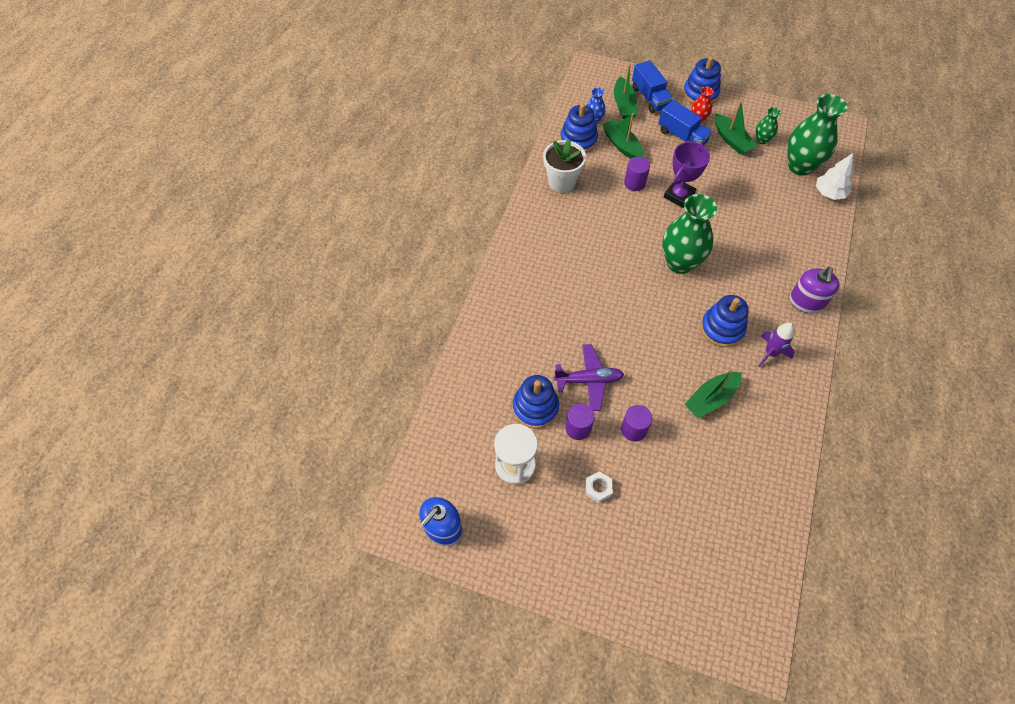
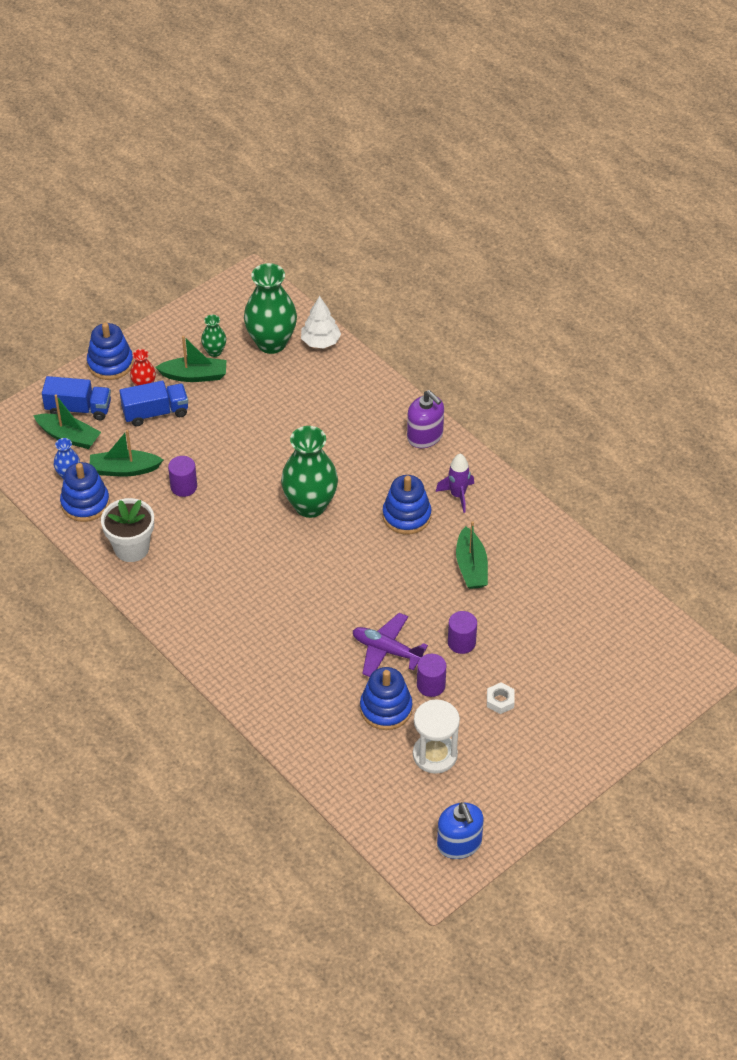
camera: 60 degrees left, 10 degrees down
purple plane [554,344,624,411] -> purple plane turned 90 degrees counterclockwise [353,613,428,677]
purple trophy [664,142,710,208] -> none

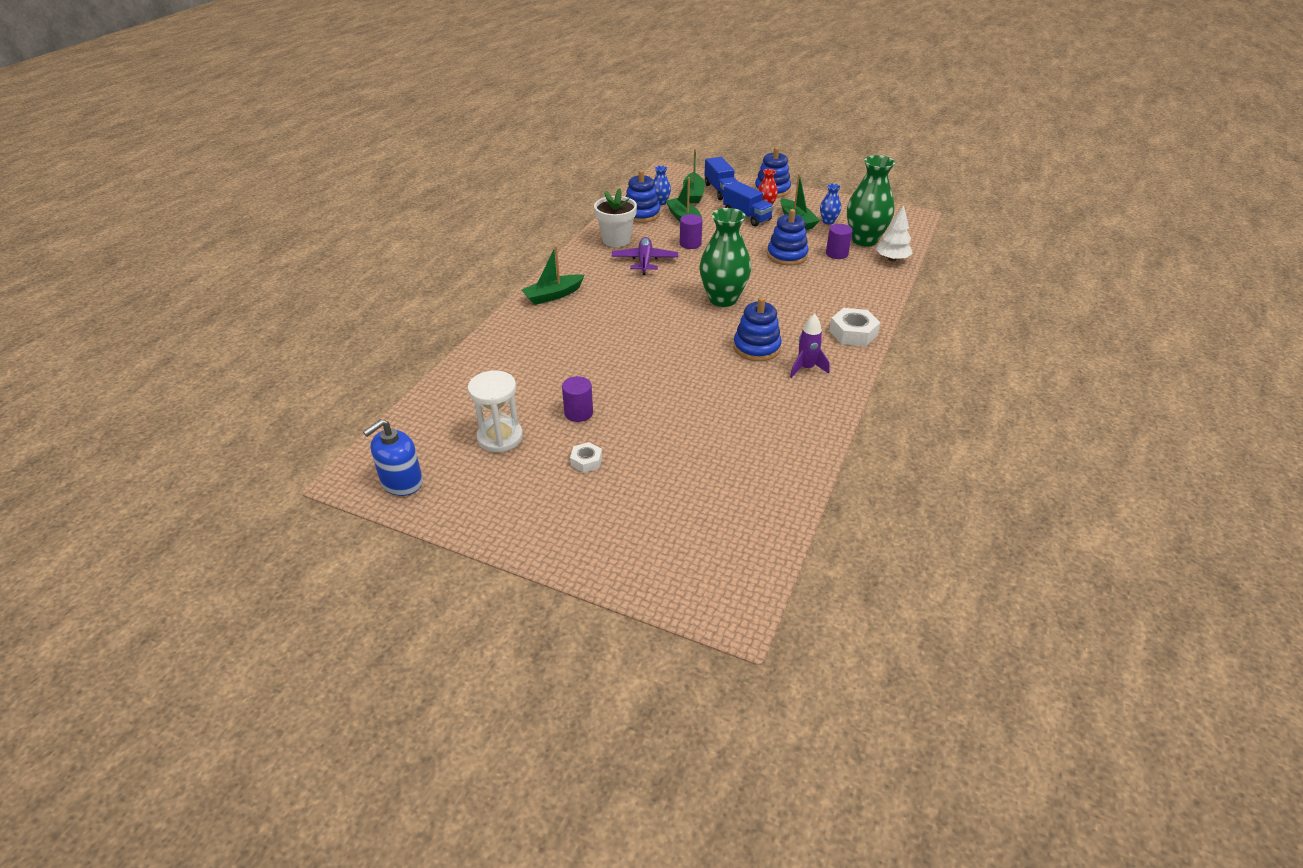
camera: 65 degrees right, 10 degrees down
green vase [201,315,226,357] -> blue vase [820,183,841,225]
purple plane [353,613,428,677] -> purple plane moved to [612,237,678,275]
blue stacking toy [360,667,412,730] -> blue stacking toy moved to [767,209,808,265]
purple soap dispenser [407,390,444,448] -> white nut [829,308,881,346]
purple cylinder [448,611,477,654] -> purple cylinder moved to [826,224,853,259]
green boat [456,521,488,589] -> green boat moved to [522,245,585,305]

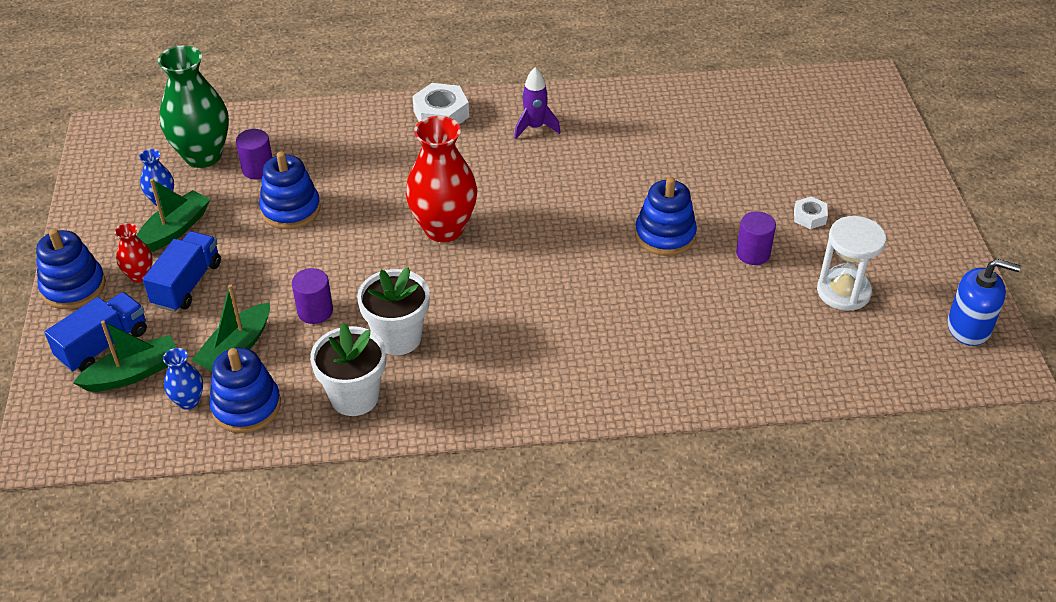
camera: 120 degrees left, 5 degrees up
green boat [522,245,585,305] -> none
purple plane [612,237,678,275] -> white flower pot [357,267,430,355]
green vase [699,208,751,307] -> red vase [406,116,477,242]
blue stacking toy [733,297,781,361] -> blue stacking toy moved to [635,177,697,256]
white tree [876,205,913,261] -> none

